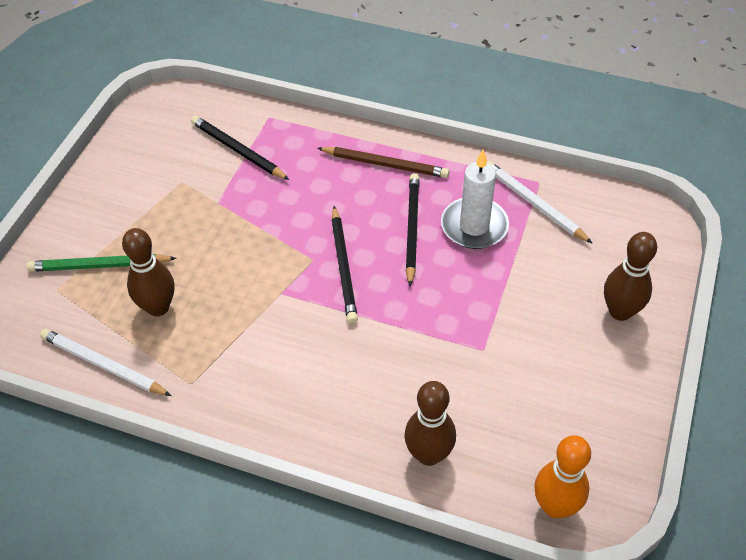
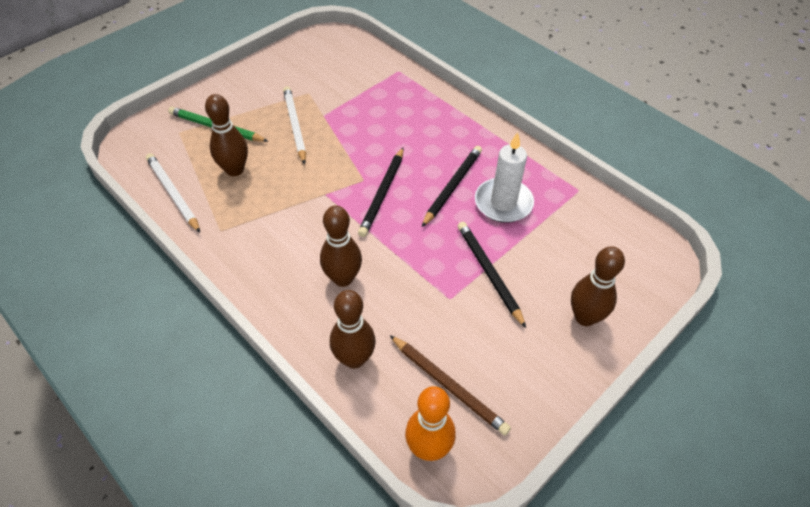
camera: 25 degrees right, 0 degrees up
black pencil [191,115,289,180] -> black pencil moved to [458,222,526,328]
brown pencil [317,147,450,178] -> brown pencil moved to [390,335,511,436]
white pencil [487,161,592,243] -> white pencil moved to [283,86,306,164]
none -> brown bowling pin [320,205,362,287]

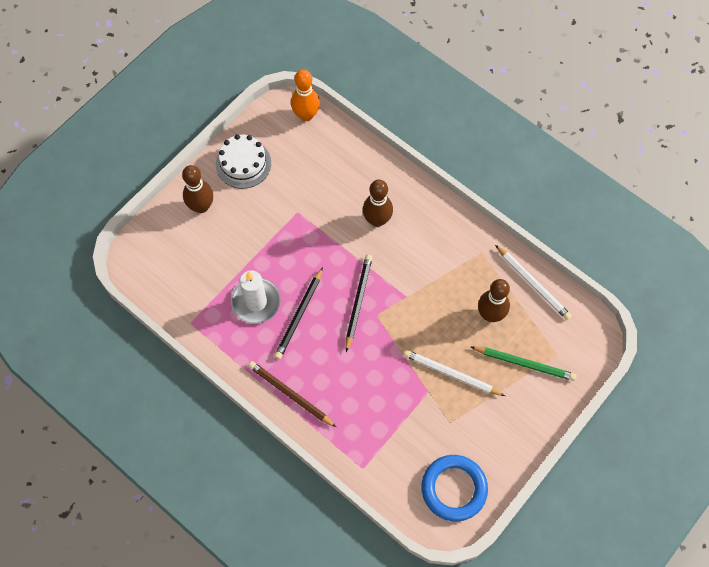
camera: 175 degrees right, 15 degrees up
white pencil [283,86,306,164] -> white pencil turned 135 degrees clockwise [403,350,505,396]
brown bowling pin [330,290,376,369] -> none
brown pencil [390,335,511,436] -> brown pencil moved to [248,361,336,427]
black pencil [458,222,526,328] -> none
none -> white cake [216,134,271,189]
none -> blue ring [421,455,488,521]

